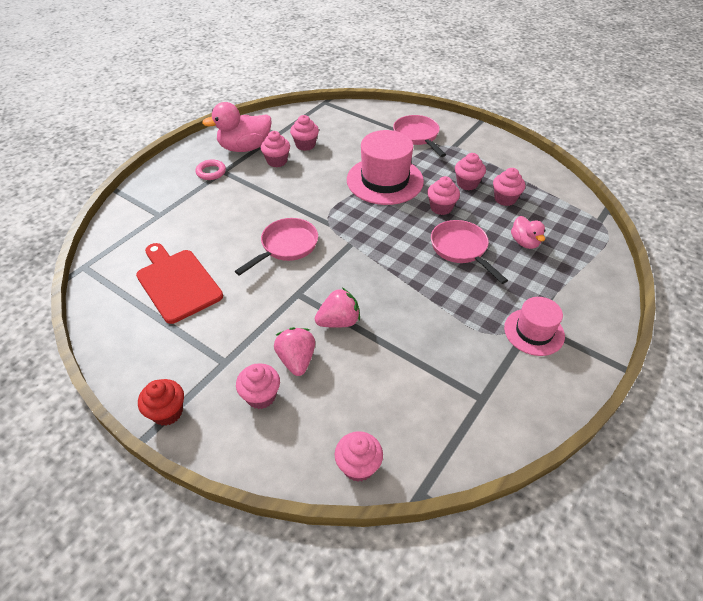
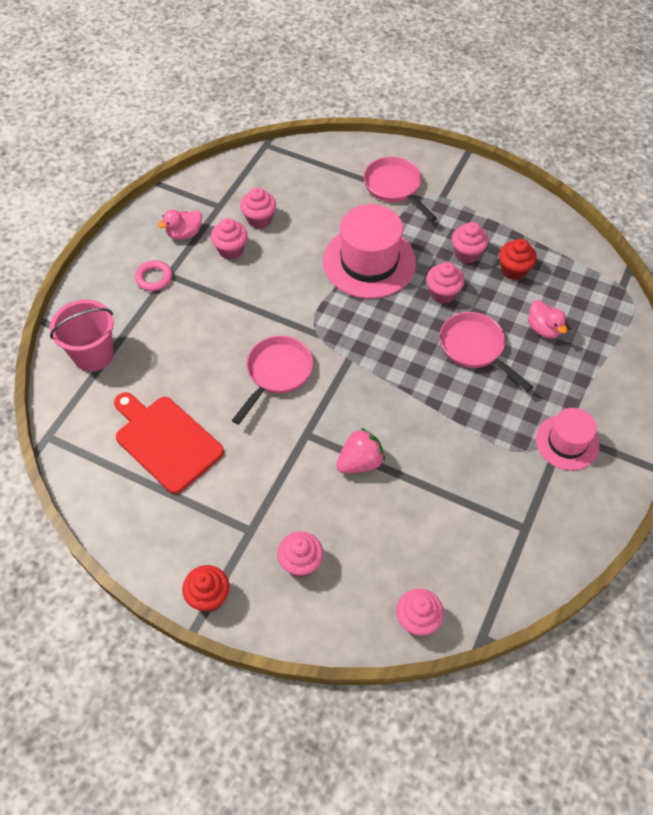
camera: 10 degrees left, 10 degrees up
pink duck [202,102,271,152] -> pink duck [157,210,202,240], size x0.55
pink strawberry [274,327,315,376] -> none
pink cupcake [493,168,525,206] -> red cupcake [499,239,537,280]
none -> pink bucket [50,299,114,372]

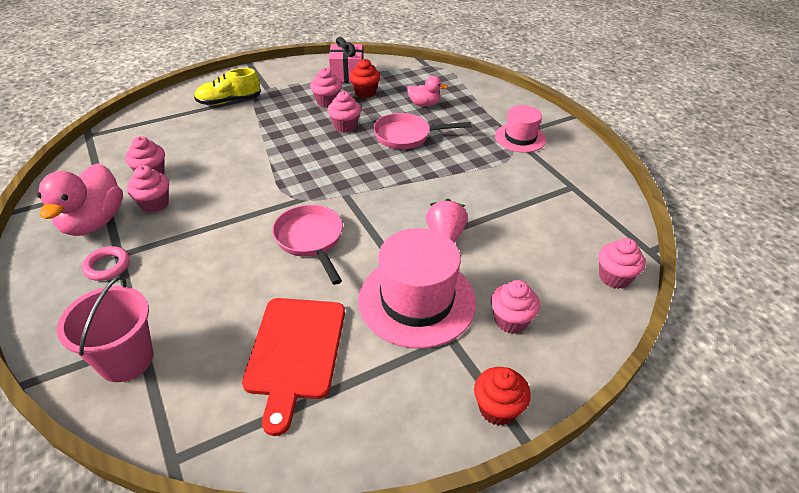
camera: 55 degrees left, 15 degrees down
red cutting board [114,392,224,494] -> red cutting board turned 75 degrees counterclockwise [242,298,345,436]
pink duck [157,210,202,240] -> pink duck [37,163,123,236], size x1.81
pink hat [323,204,416,299] -> pink hat moved to [358,228,476,349]
pink pan [364,157,437,222] -> yellow shoe [194,68,261,105]
none -> pink gift [329,37,363,83]

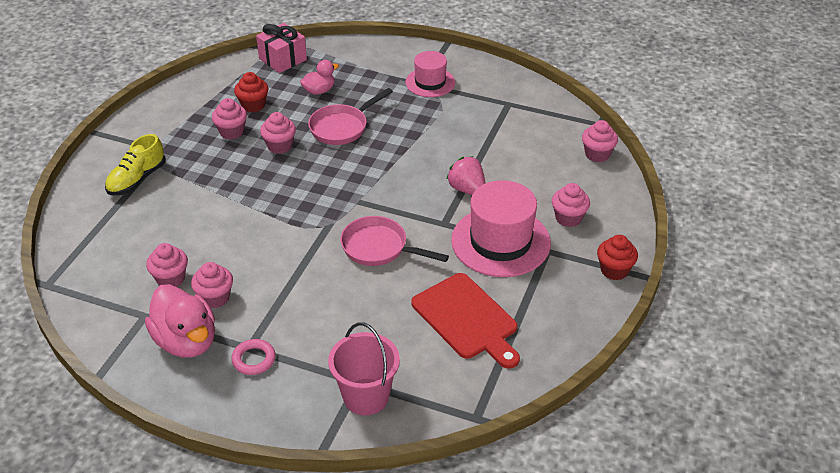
camera: 40 degrees left, 0 degrees up
pink gift [329,37,363,83] -> pink gift moved to [256,23,307,73]

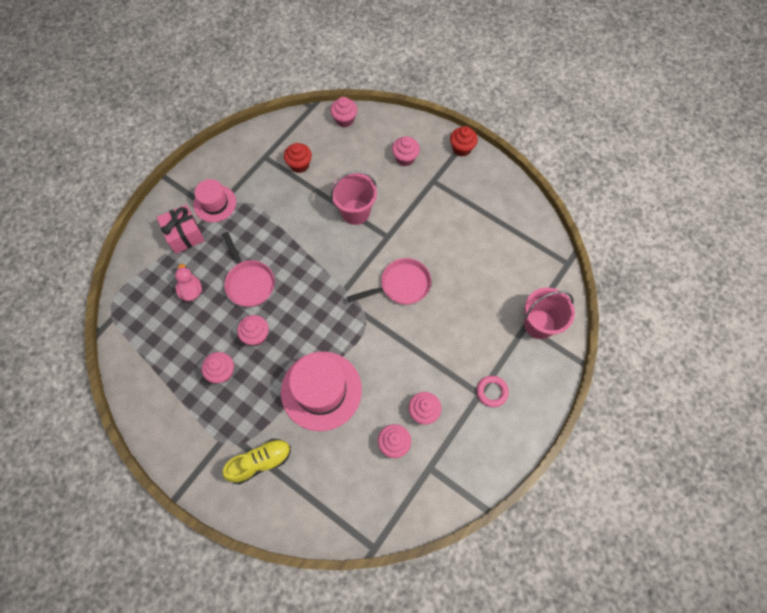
camera: 75 degrees left, 25 degrees up
yellow shoe [105,134,166,196] -> yellow shoe turned 75 degrees counterclockwise [222,439,291,484]
pink duck [145,284,215,358] -> none
red cupcake [234,72,268,112] -> red cupcake moved to [284,143,312,173]
pink gift [256,23,307,73] -> pink gift moved to [157,205,205,254]
pink pan [340,216,449,266] -> pink pan turned 150 degrees counterclockwise [347,258,431,305]
red cutting board [411,273,520,369] -> none
pink strawberry [446,156,485,195] -> pink bucket [331,171,377,225]
pink hat [451,180,551,277] -> pink hat moved to [281,352,362,431]

